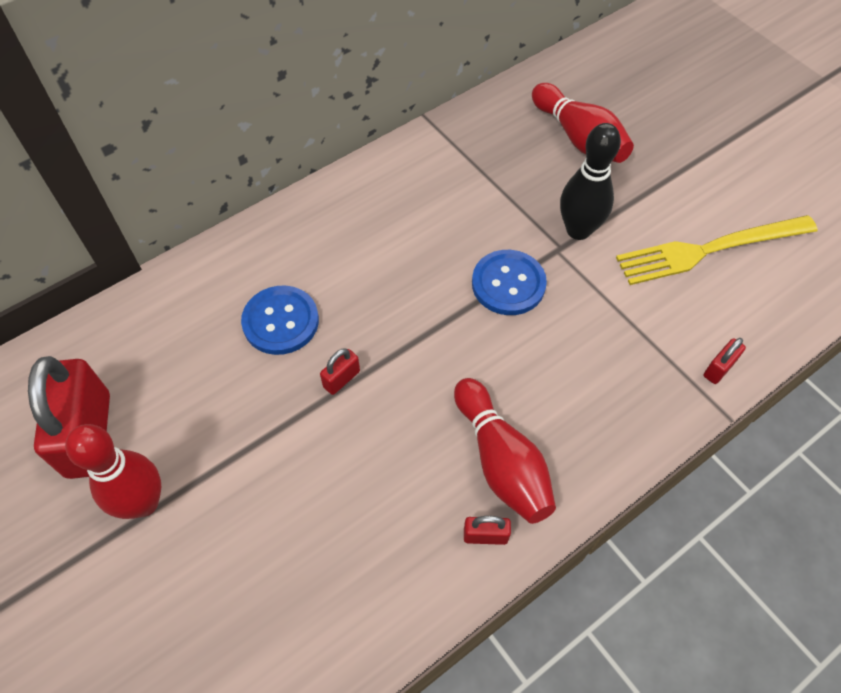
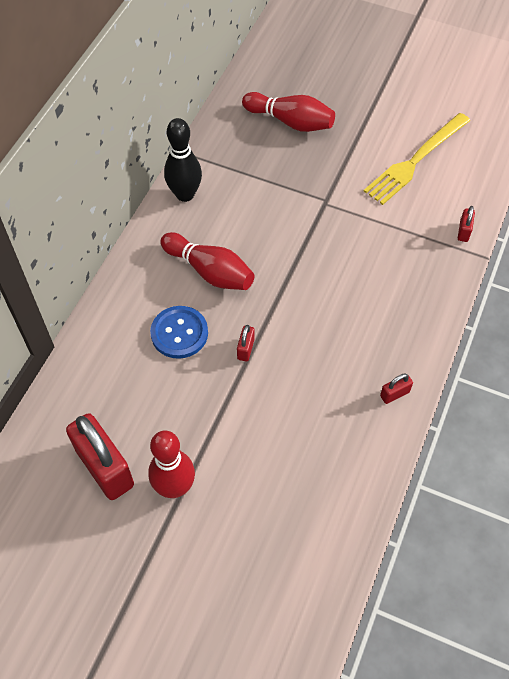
camera: 30 degrees left, 0 degrees up
red bowling pin [454,378,556,524] -> red bowling pin moved to [160,232,254,290]
blue button [472,250,547,315] -> none
black bowling pin [560,123,621,240] -> black bowling pin moved to [164,118,202,202]

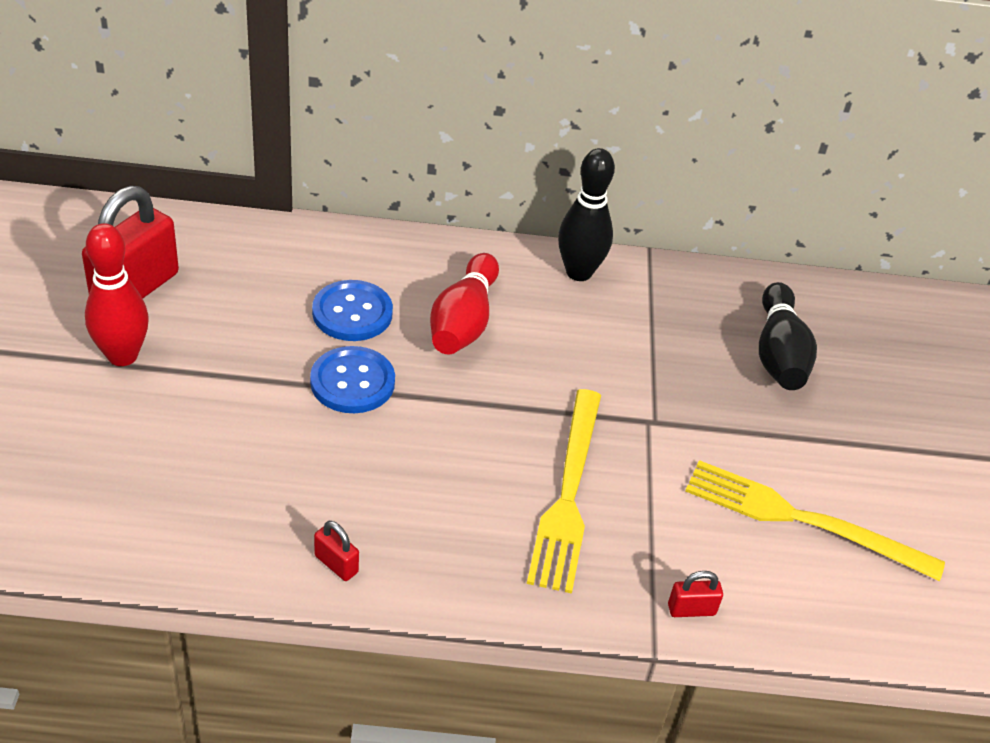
camera: 65 degrees right, 15 degrees down
red padlock [237,325,255,362] -> blue button [310,346,395,413]
red bowling pin [242,92,335,132] -> black bowling pin [759,282,817,390]
none -> yellow fork [527,389,601,594]

